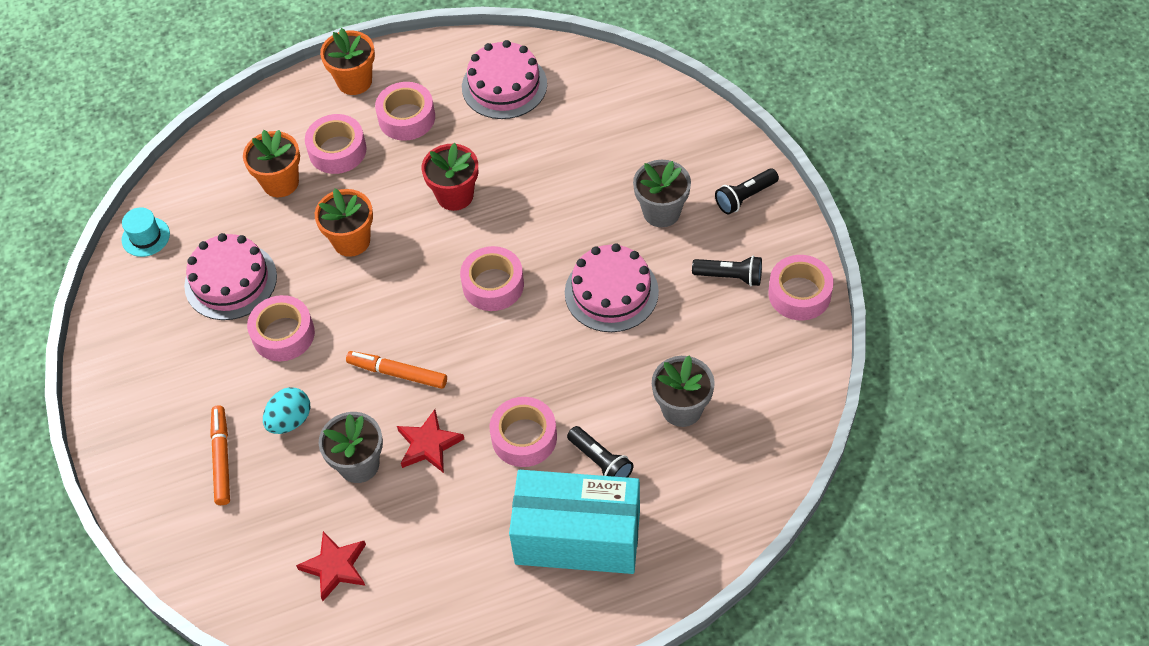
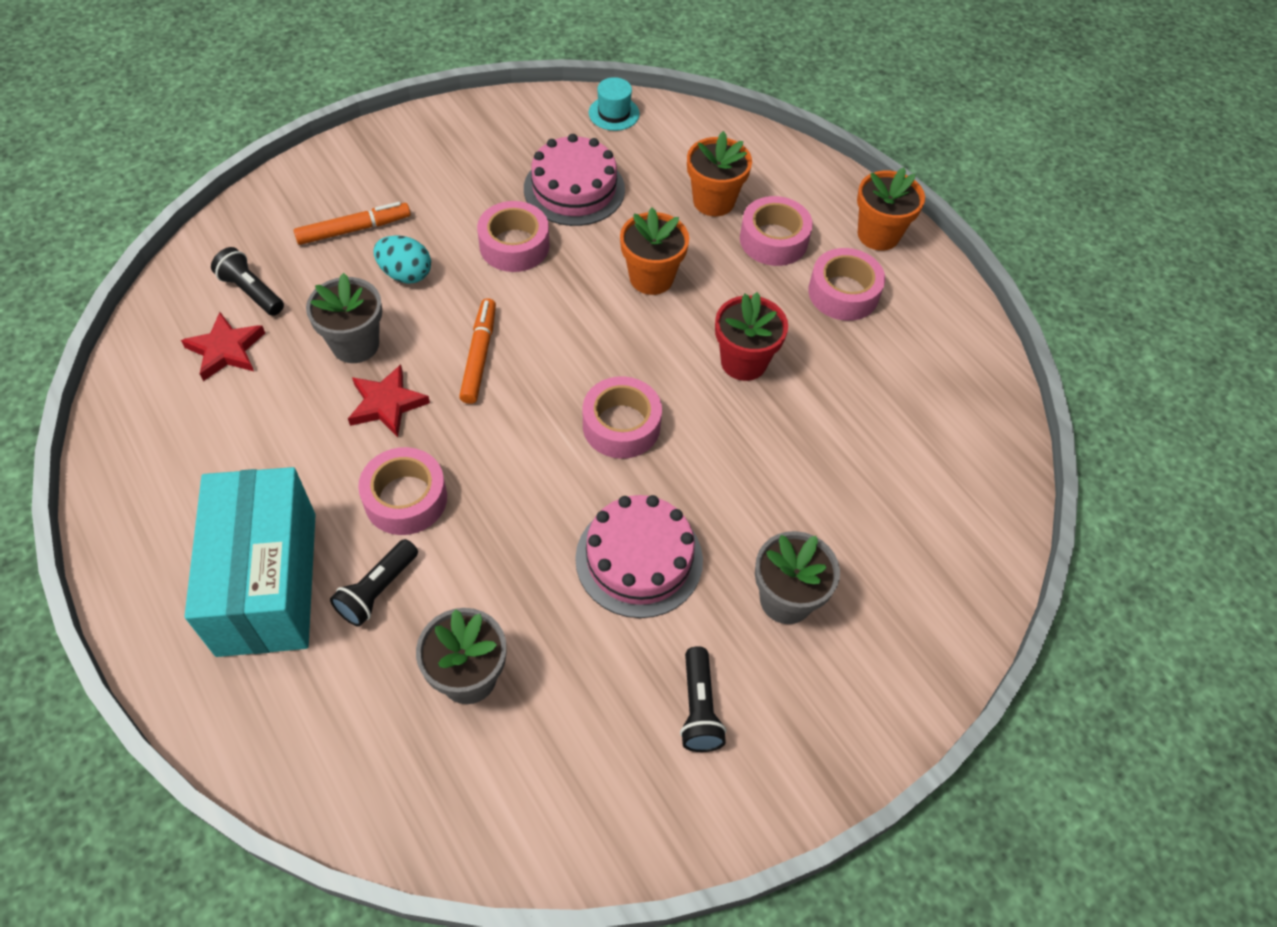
camera: 70 degrees right, 0 degrees up
pink cake [462,40,547,119] -> none
black flashlight [715,168,779,214] -> black flashlight moved to [211,247,284,316]
pink tape [768,255,834,320] -> none

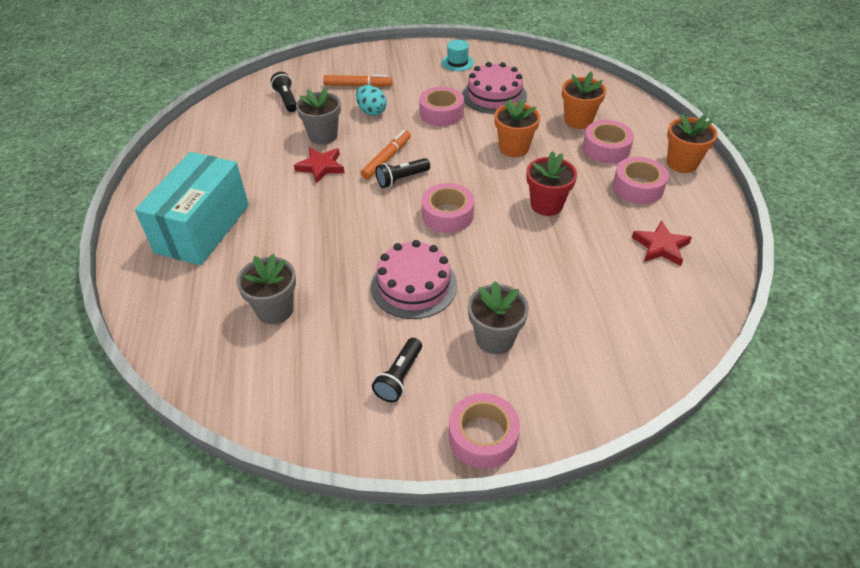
camera: 30 degrees right, 10 degrees down
red star [181,312,265,381] -> red star moved to [632,221,692,266]
black flashlight [330,539,418,627] -> black flashlight moved to [375,158,430,188]
pink tape [358,447,447,535] -> pink tape moved to [449,393,520,469]
turquoise hat [589,77,640,131] -> turquoise hat moved to [442,40,474,71]

